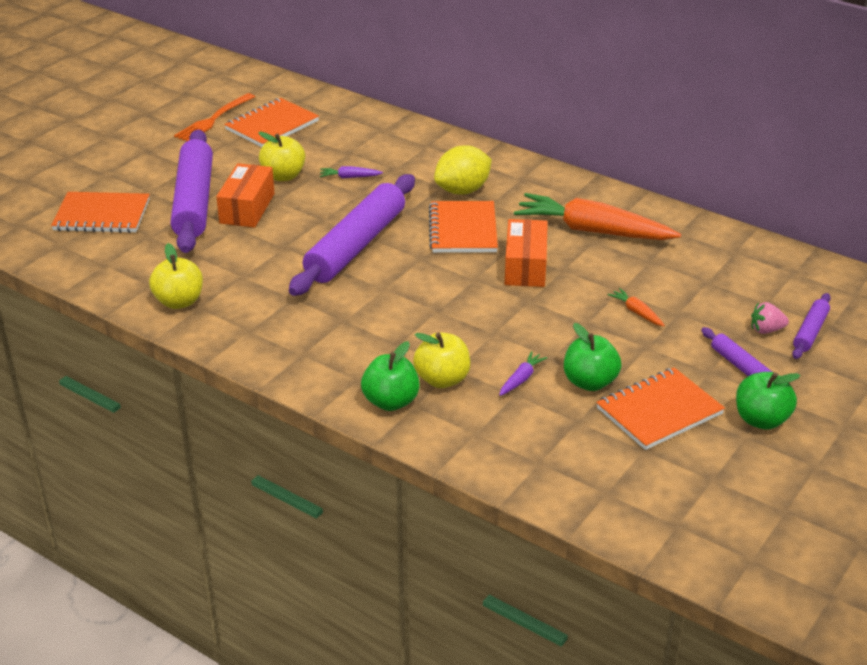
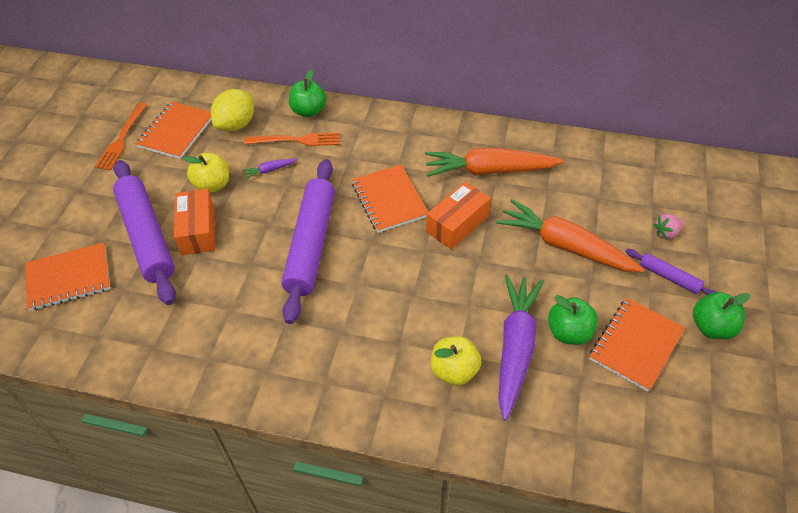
camera: 20 degrees left, 15 degrees up
yellow apple [149,243,203,309] -> none
green apple [361,341,420,411] -> green apple moved to [289,69,327,117]
yellow lemon [434,145,492,195] -> yellow lemon moved to [211,89,254,131]
purple carrot [499,351,547,396] -> purple carrot [498,274,544,421], size x2.49
orange box [505,219,548,287] -> orange box turned 60 degrees clockwise [426,182,491,249]
orange carrot [607,288,665,326] -> orange carrot [496,199,644,272], size x2.49
purple rolling pin [792,293,831,359] -> none
none -> orange fork [244,132,340,146]

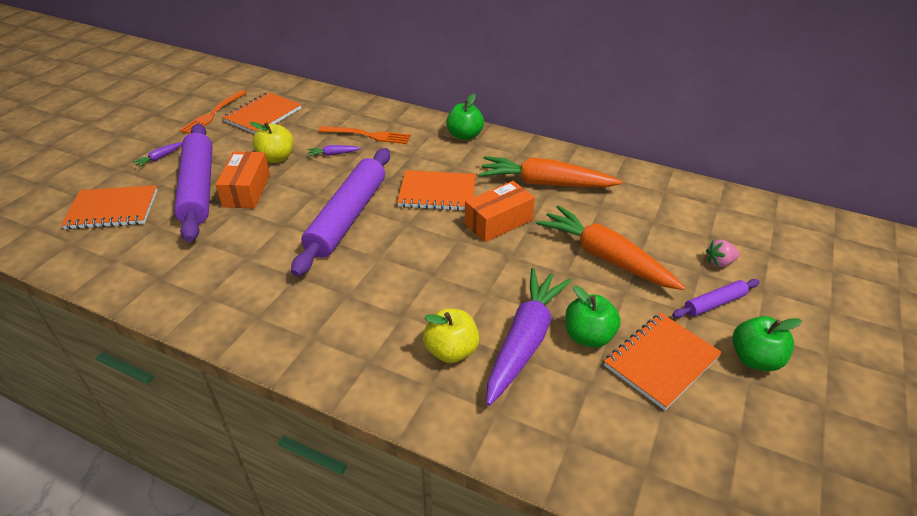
camera: 10 degrees right, 10 degrees down
yellow lemon [211,89,254,131] -> none
green apple [289,69,327,117] -> green apple moved to [446,94,484,140]
orange notebook [352,165,428,233] -> orange notebook turned 75 degrees counterclockwise [397,170,476,210]
purple rolling pin [626,249,716,295] -> purple rolling pin turned 75 degrees counterclockwise [672,279,760,318]
none -> purple carrot [132,142,183,168]

